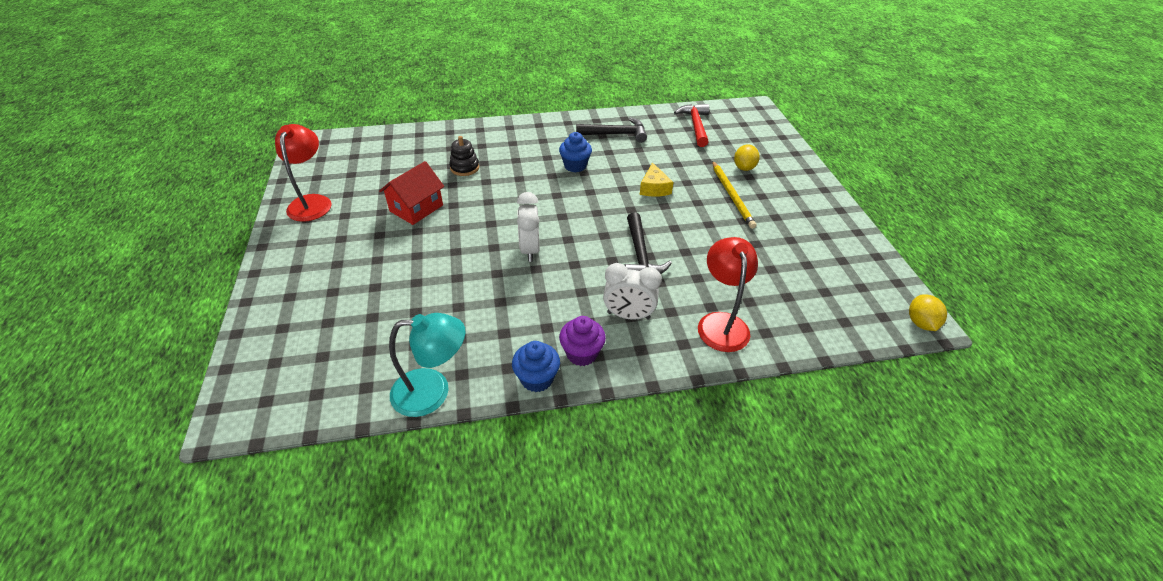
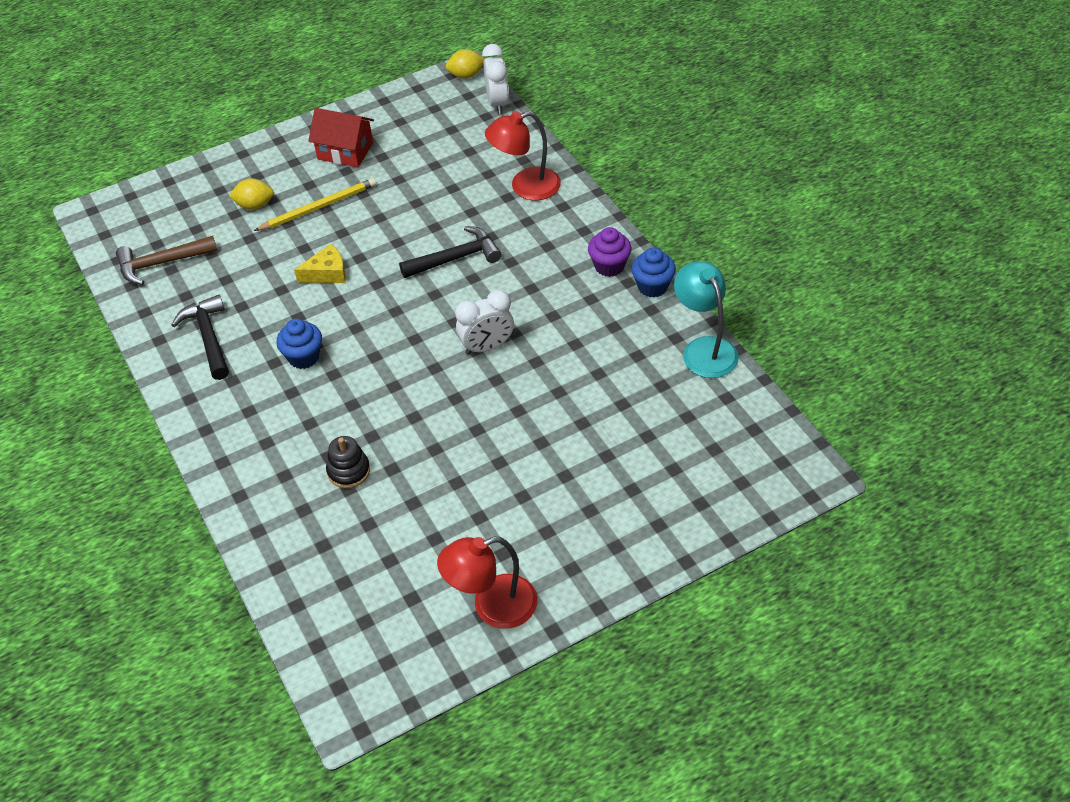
camera: 105 degrees left, 5 degrees up
red house [379,161,444,225] -> red house moved to [308,108,374,167]
white clock [603,263,662,320] -> white clock moved to [482,44,509,114]
red hammer [674,104,709,147] -> brown hammer [116,236,218,285]

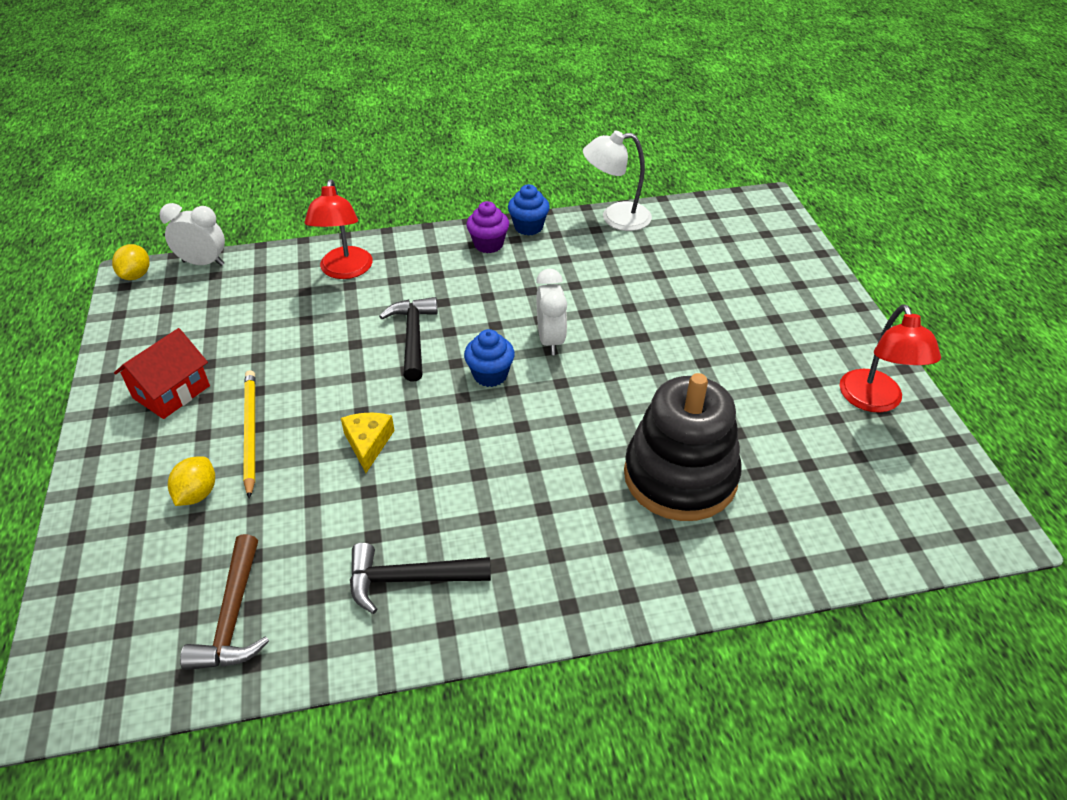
camera: 75 degrees left, 5 degrees down
blue cupcake [276,319,322,369] -> blue cupcake moved to [464,329,515,387]
black stacking toy [326,436,370,488] -> black stacking toy [624,373,742,521], size x2.31
turquoise lamp [674,261,739,378] -> white lamp [583,131,652,231]

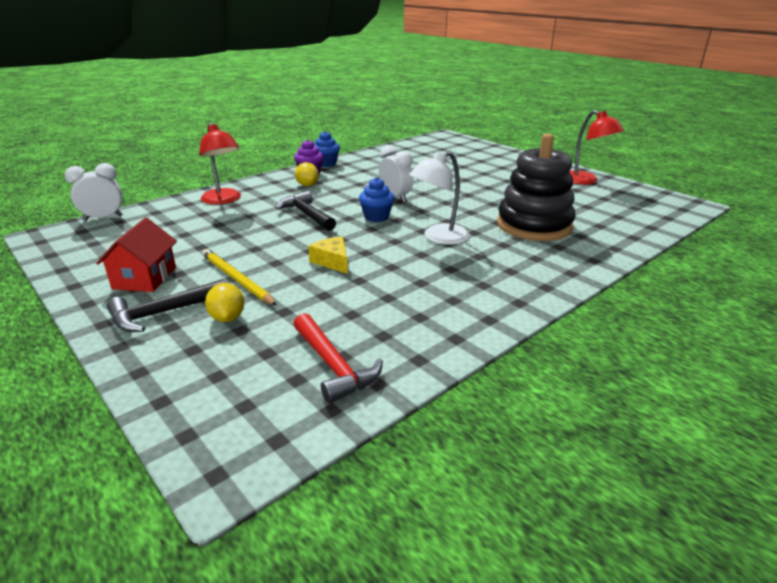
camera: 30 degrees left, 15 degrees down
yellow lemon [112,244,149,280] -> yellow lemon moved to [295,162,319,186]
brown hammer [180,534,269,670] -> red hammer [293,313,383,404]
black hammer [350,543,491,614] -> black hammer moved to [107,279,226,332]
white lamp [583,131,652,231] -> white lamp moved to [409,151,470,245]

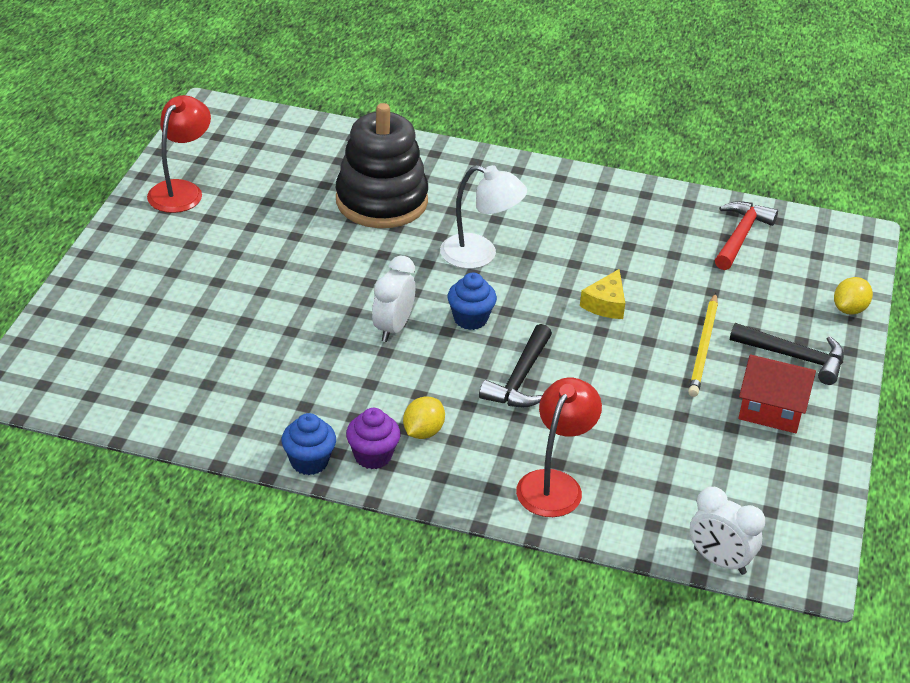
camera: 125 degrees left, 10 degrees up
red house [96,217,177,292] -> red house turned 45 degrees clockwise [739,355,816,433]
yellow lemon [205,283,245,322] -> yellow lemon moved to [834,277,873,315]

